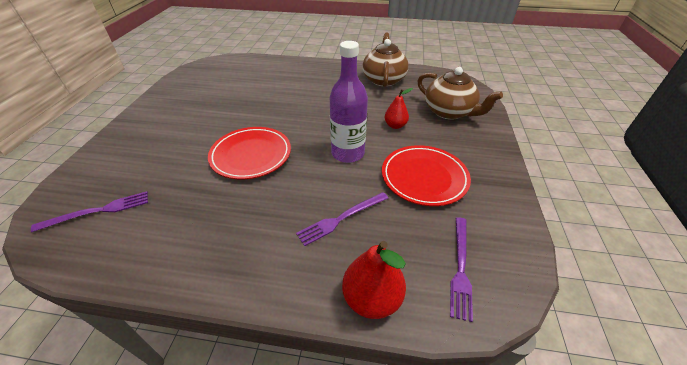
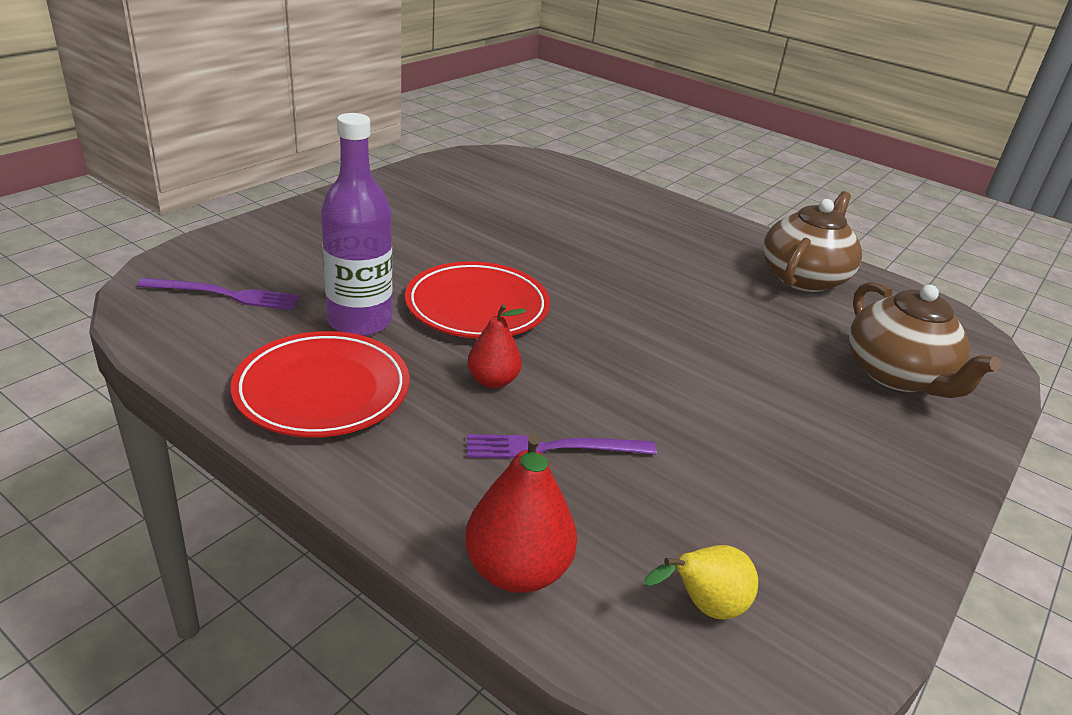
camera: 25 degrees right, 10 degrees down
purple bottle [330,41,368,163] -> purple bottle moved to [321,113,392,336]
red plate [382,145,471,206] -> red plate moved to [231,331,409,437]
red pear [385,88,413,129] -> red pear moved to [467,304,526,389]
purple fork [450,217,473,322] -> yellow pear [644,545,758,620]

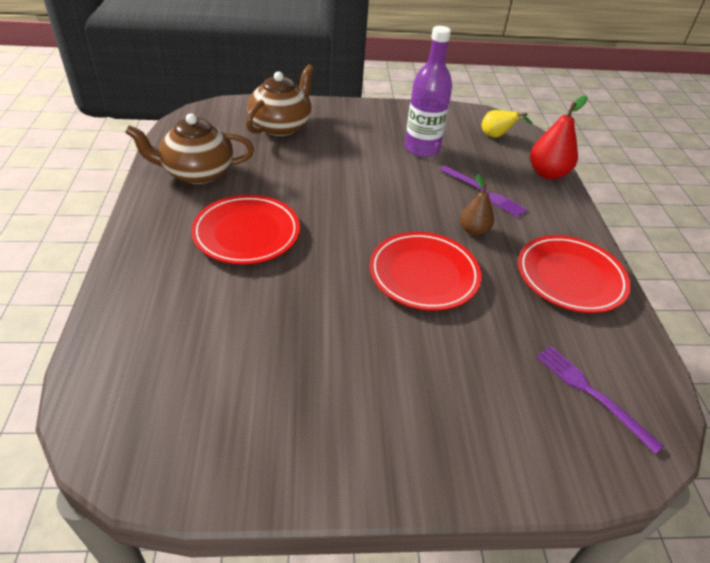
camera: 130 degrees left, 10 degrees up
purple bottle [321,113,392,336] -> purple bottle moved to [405,26,452,157]
red pear [467,304,526,389] -> brown pear [460,174,494,236]
none -> red plate [191,195,300,265]

